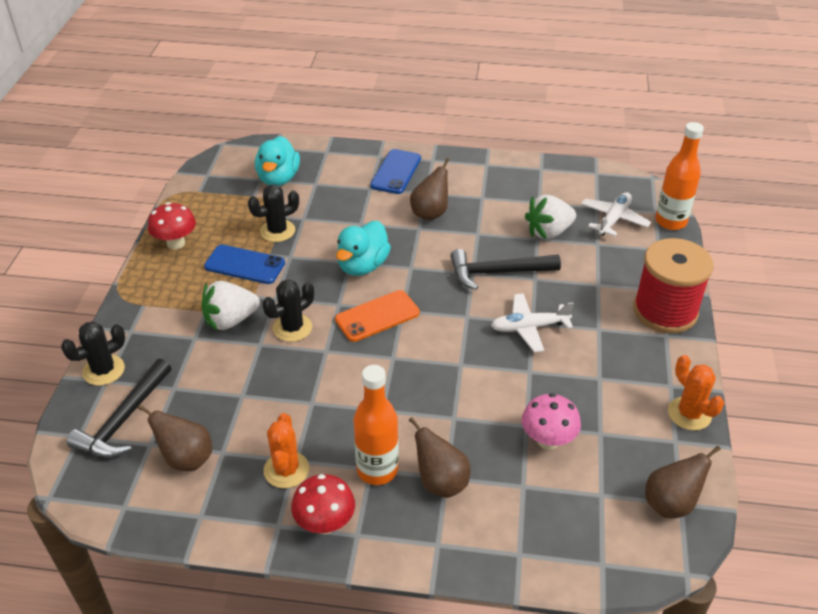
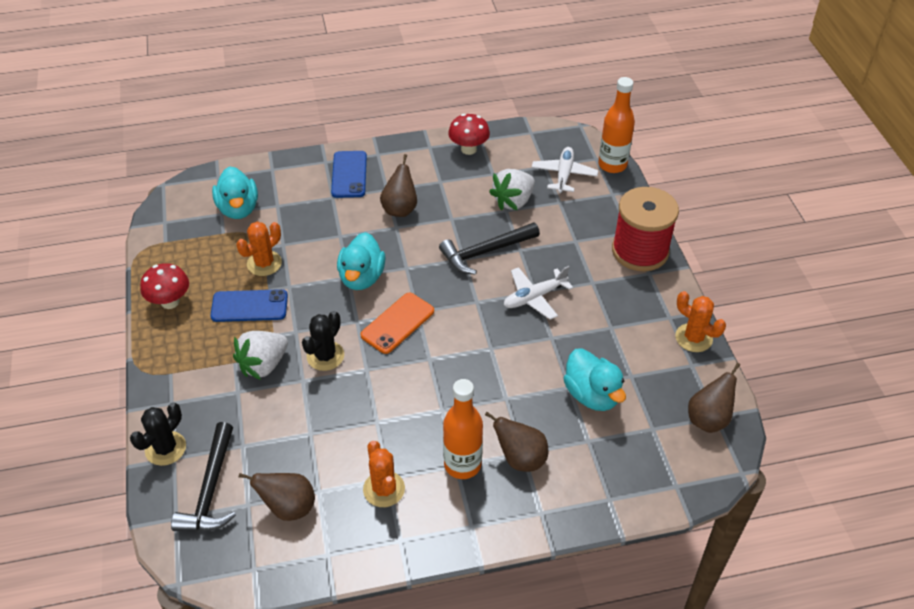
camera: 20 degrees left, 5 degrees up
black cactus [248,185,299,242] -> orange cactus [236,222,282,276]
red mushroom [291,474,355,534] -> red mushroom moved to [448,114,490,155]
pink mushroom [522,393,581,450] -> turquoise duck [563,348,626,411]

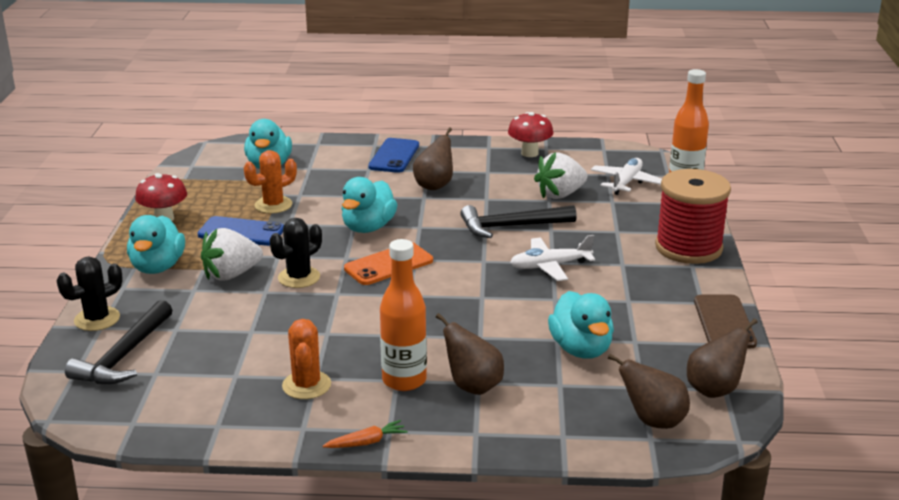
camera: 15 degrees right, 20 degrees down
brown pear [239,473,315,521] -> brown pear moved to [608,354,690,429]
orange cactus [675,291,726,352] -> brown phone [694,295,757,349]
none -> turquoise duck [127,215,185,274]
none -> orange carrot [323,420,408,448]

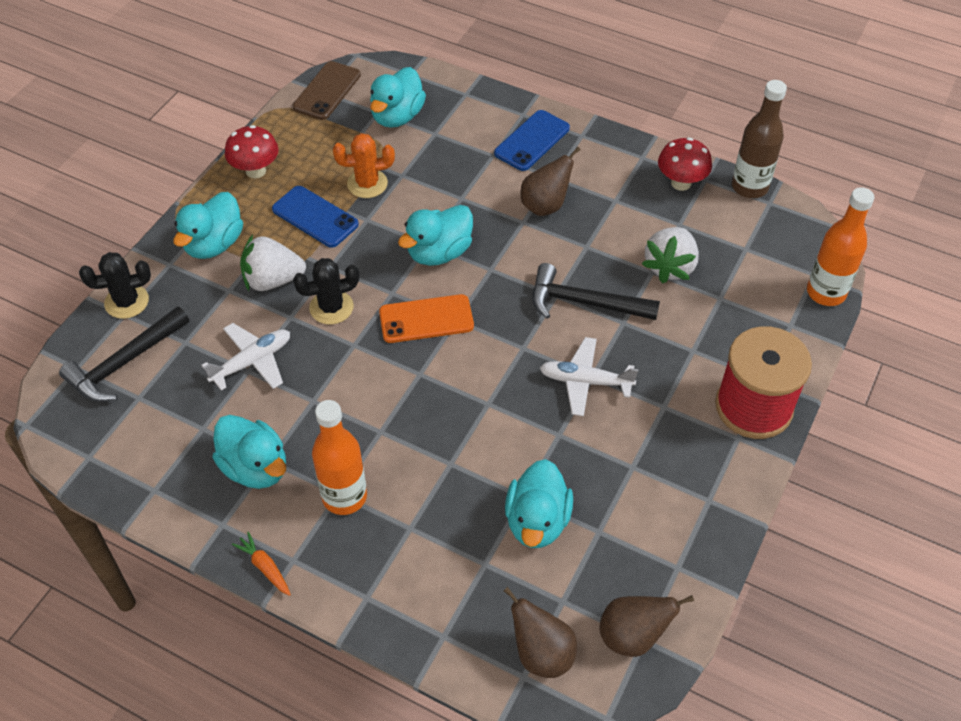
camera: 25 degrees right, 25 degrees up
orange cactus [282,319,331,399] -> turquoise duck [212,415,286,489]
orange carrot [323,420,408,448] -> orange carrot turned 135 degrees counterclockwise [232,532,291,596]
brown pear [436,313,504,395] -> none
white strawberry [534,152,587,199] -> white strawberry turned 60 degrees counterclockwise [642,227,699,284]
white plane [591,158,662,195] -> white plane moved to [201,323,290,391]
brown phone [694,295,757,349] -> brown phone moved to [293,61,361,120]
none -> brown bottle [732,80,787,198]

